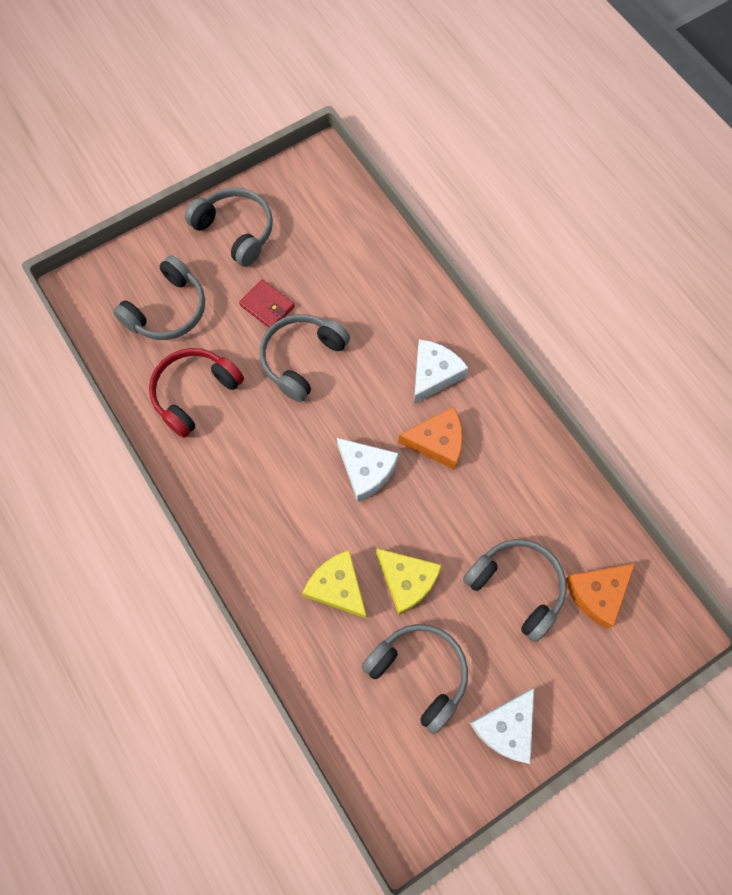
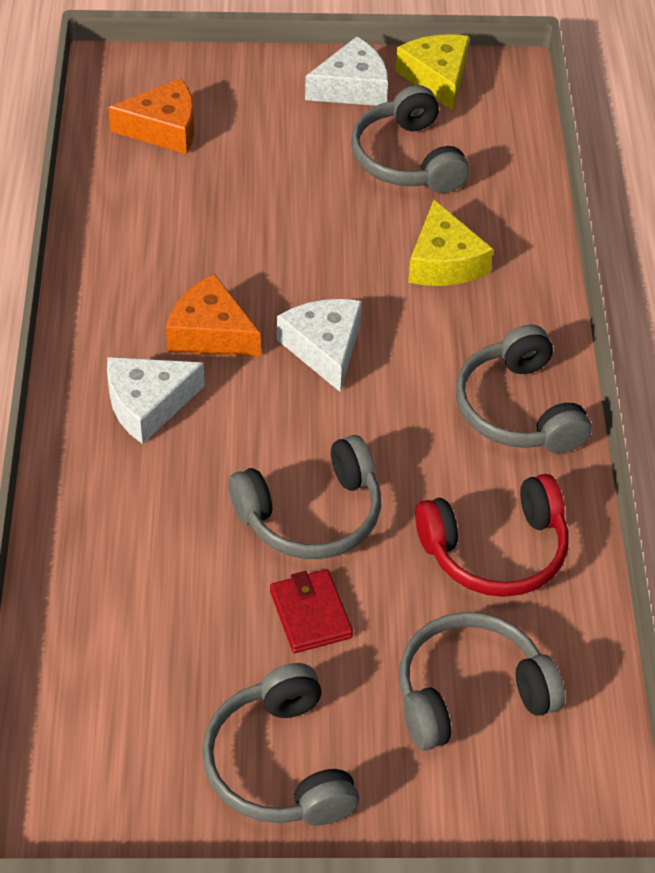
camera: 150 degrees left, 20 degrees down
yellow cheese [376,548,442,615] -> yellow cheese moved to [395,34,469,111]
grey headphones [463,539,566,642] -> grey headphones moved to [456,324,592,453]

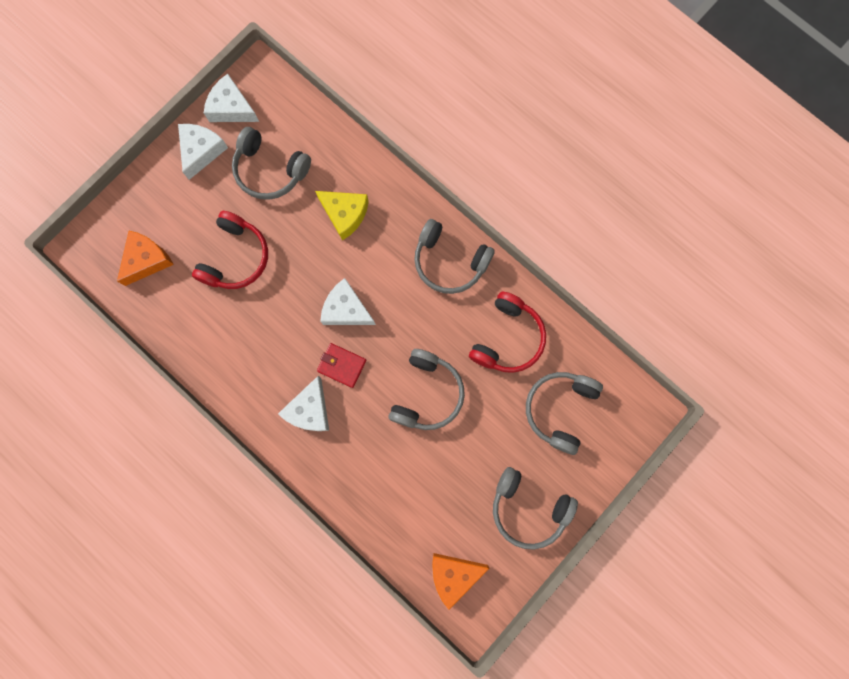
camera: 45 degrees left, 30 degrees up
orange cheese [166,274,261,357] -> orange cheese moved to [432,553,490,610]
red wallet [270,569,353,653] -> red wallet moved to [317,343,366,388]
yellow cheese [395,34,469,111] -> white cheese [204,74,259,122]
none -> red headphones [192,211,268,289]

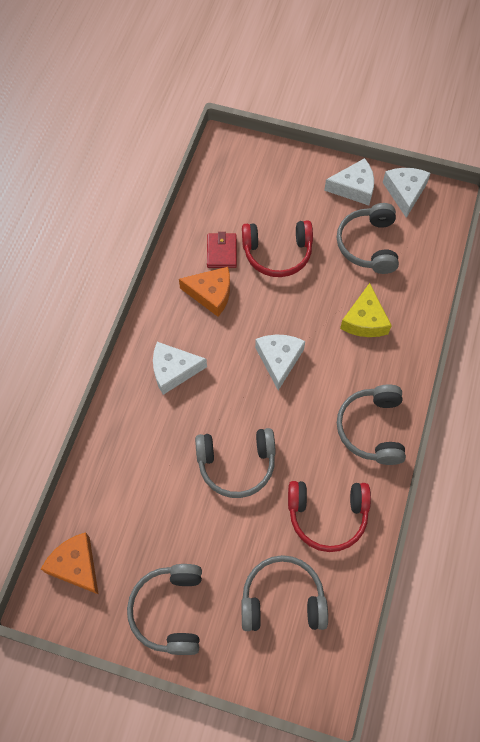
camera: 65 degrees right, 15 degrees down
orange cheese [117,231,174,286] -> orange cheese moved to [179,267,230,317]
red wallet [317,343,366,388] -> red wallet moved to [207,232,237,268]

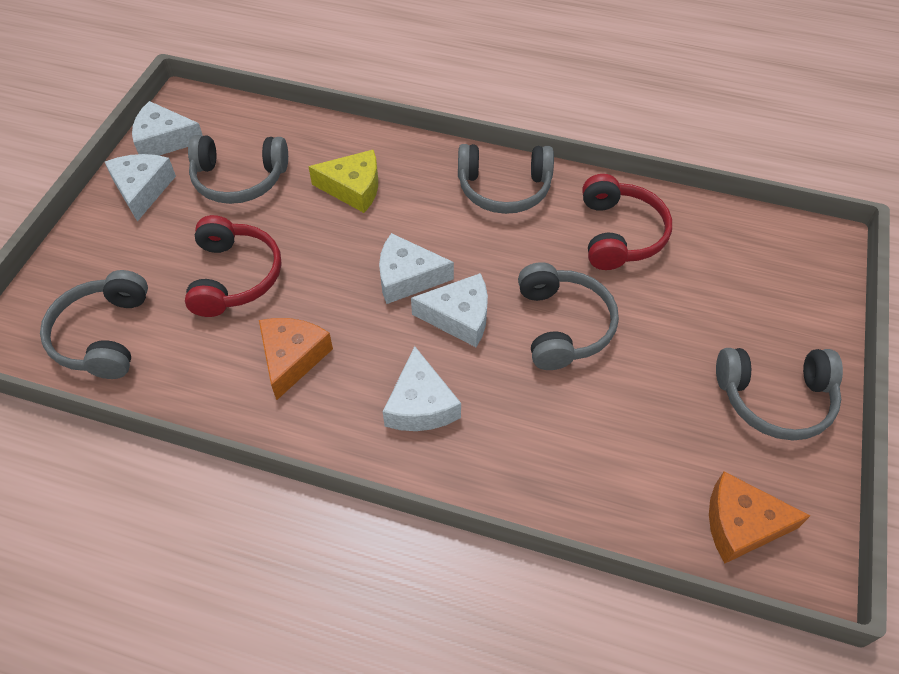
camera: 90 degrees left, 10 degrees down
orange cheese [41,532,99,595] -> orange cheese turned 45 degrees clockwise [709,472,810,563]
red wallet [207,232,237,268] -> none
grey headphones [241,555,328,631] -> grey headphones moved to [40,270,148,379]
none -> white cheese [411,273,488,347]

